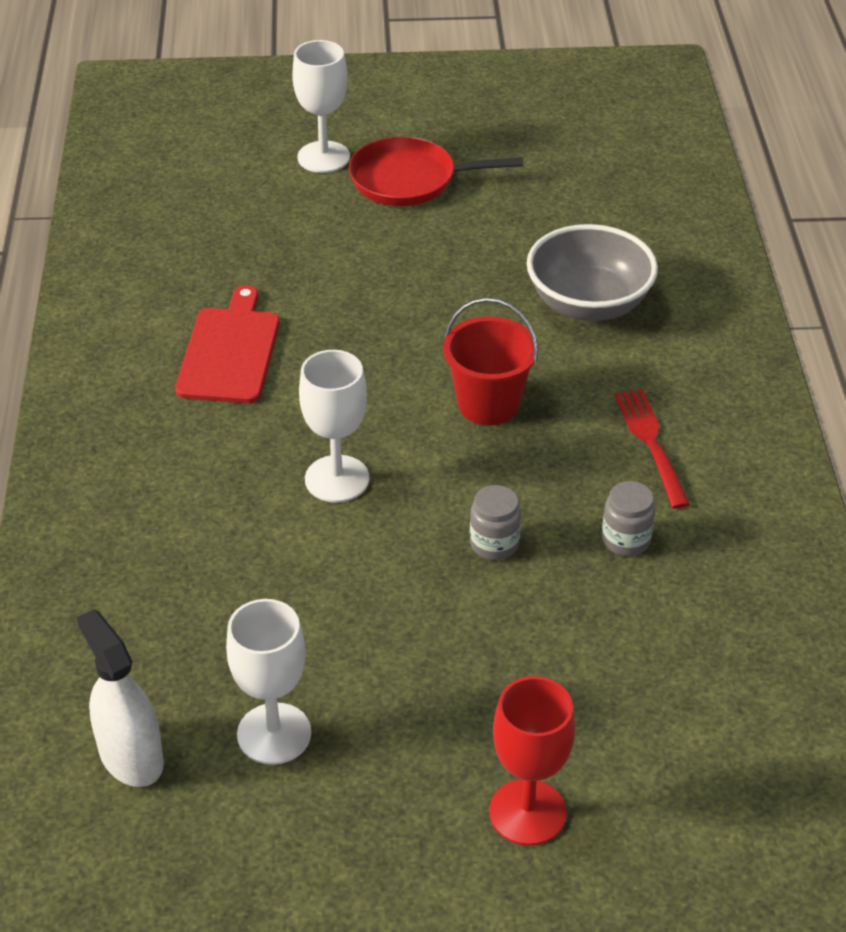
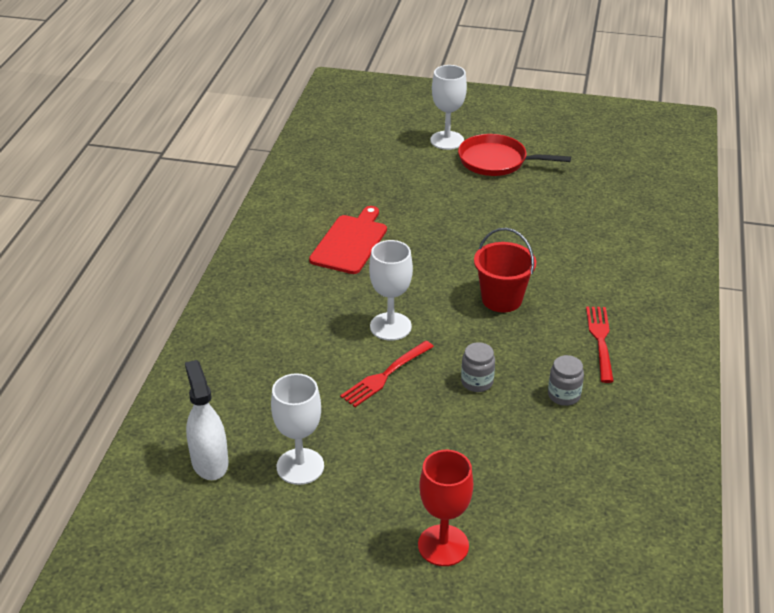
camera: 15 degrees right, 5 degrees down
grey bowl [527,224,658,321] -> none
none -> red fork [340,341,434,407]

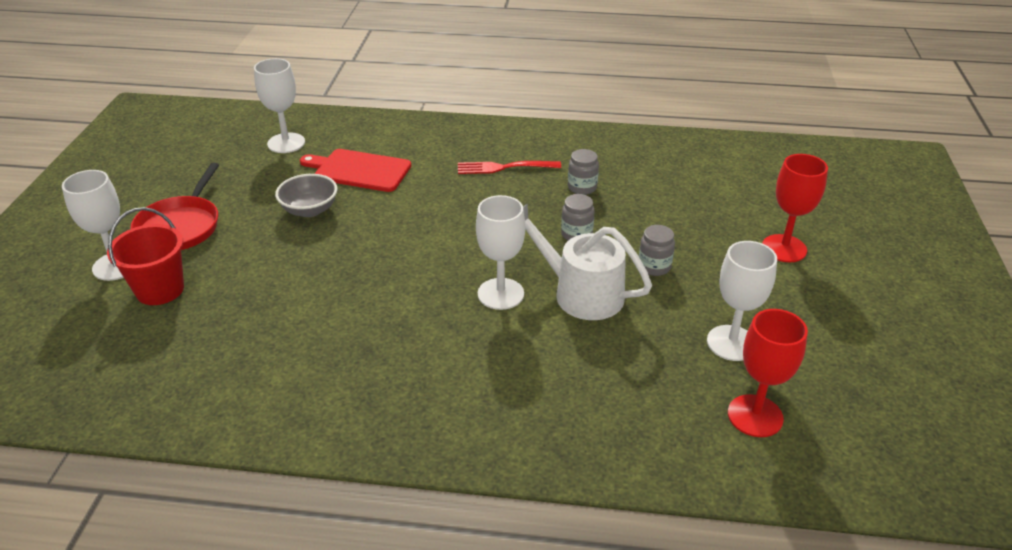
camera: 95 degrees left, 0 degrees up
white spray bottle [185,360,228,480] -> red goblet [728,309,808,437]
red cutting board [309,206,387,274] -> red cutting board moved to [300,149,411,192]
red fork [340,341,434,407] -> white watering can [523,203,652,320]
red bucket [474,228,536,312] -> red bucket moved to [107,207,184,305]
none -> white goblet [254,58,305,153]
none -> grey bowl [275,174,338,217]
none -> grey jar [639,225,675,276]

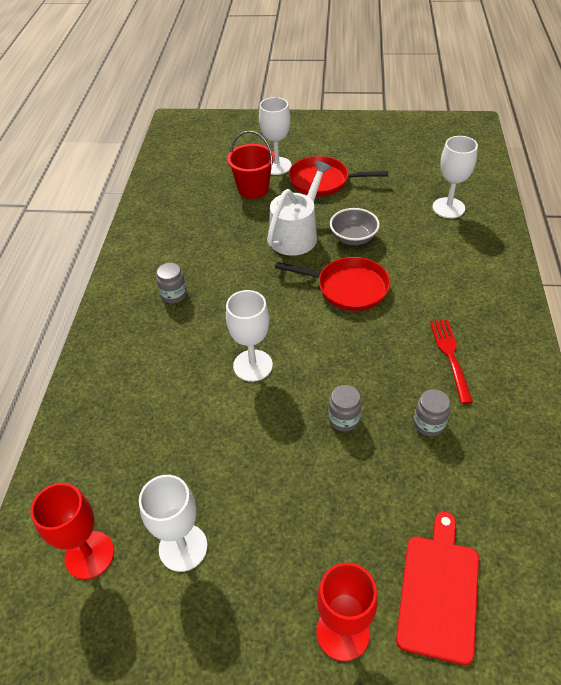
camera: 90 degrees right, 10 degrees up
red cutting board [300,149,411,192] -> red cutting board moved to [396,512,479,665]
white watering can [523,203,652,320] -> white watering can moved to [267,160,332,256]
grey jar [639,225,675,276] -> grey jar moved to [156,263,187,303]
none -> red pan [275,257,390,311]

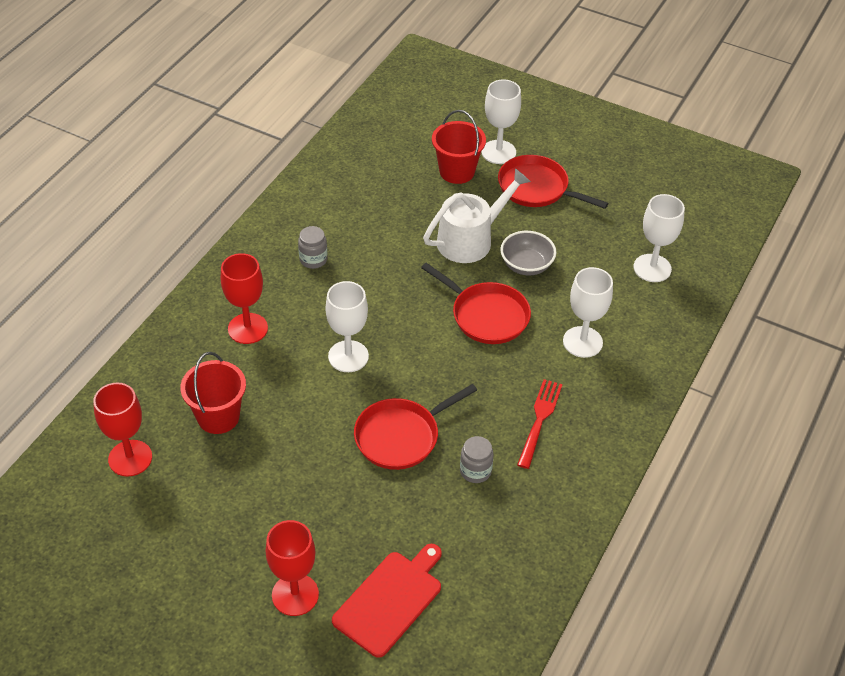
camera: 20 degrees right, 0 degrees up
white goblet [139,475,208,572] -> white goblet moved to [563,267,613,358]
grey jar [328,385,362,431] -> red pan [354,384,477,470]
none -> red bucket [180,352,246,434]
none -> red goblet [221,253,268,344]

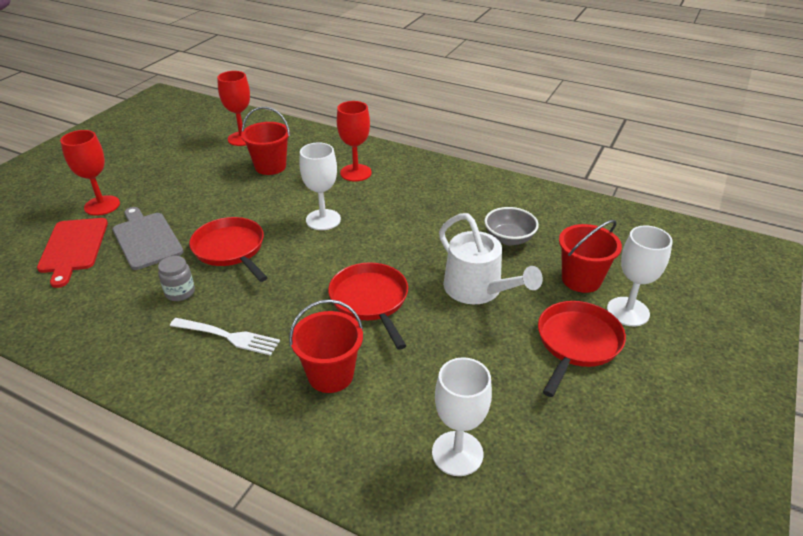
camera: 90 degrees right, 10 degrees down
grey jar [298,226,327,269] -> none
red cutting board [332,544,442,658] -> red cutting board turned 45 degrees clockwise [37,218,108,288]
red pan [421,263,531,344] -> red pan turned 120 degrees clockwise [328,262,408,350]
grey bowl [500,231,556,275] -> grey bowl moved to [484,207,539,246]
red fork [517,379,563,469] -> white fork [170,318,280,356]
white goblet [563,267,613,358] -> red bucket [289,299,363,393]
none -> grey cutting board [113,207,183,270]

